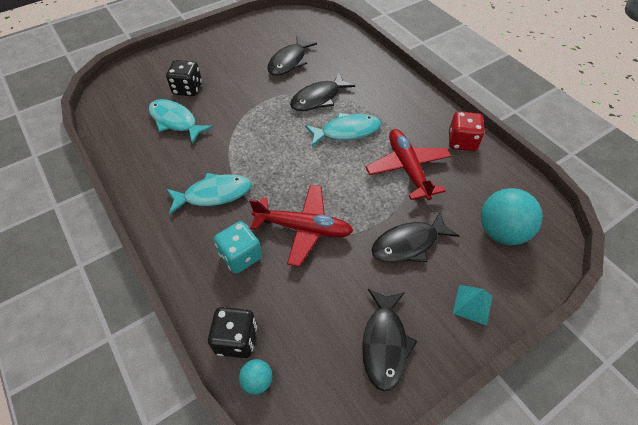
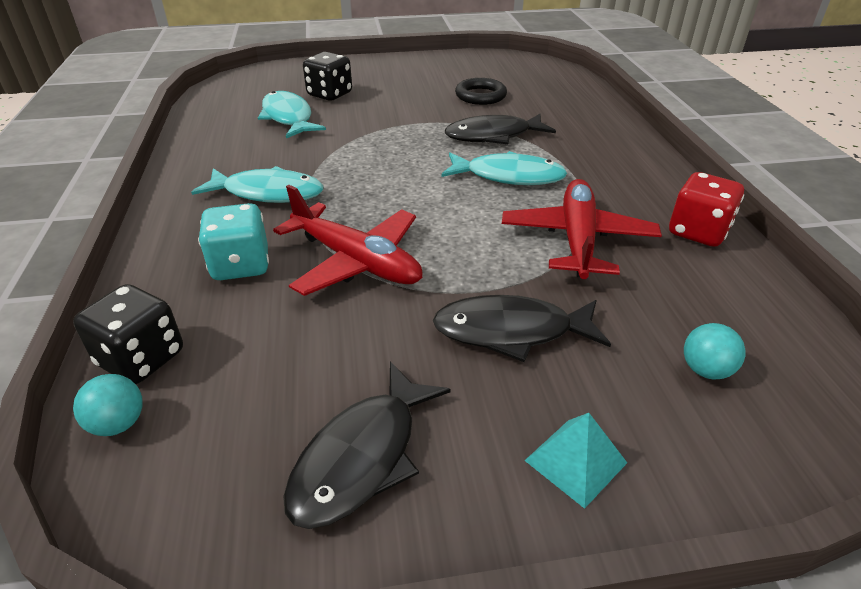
camera: 25 degrees right, 15 degrees down
black fish [267,36,317,76] -> black ring [455,78,507,105]
turquoise ball [481,188,543,245] -> turquoise ball [684,323,745,379], size x0.49

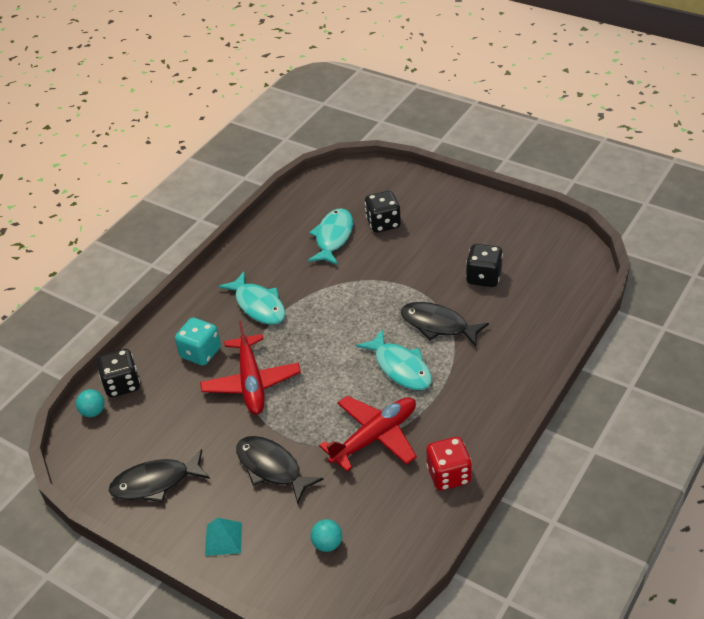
camera: 45 degrees right, 5 degrees up
black ring [455,78,507,105] -> black dice [466,244,503,287]

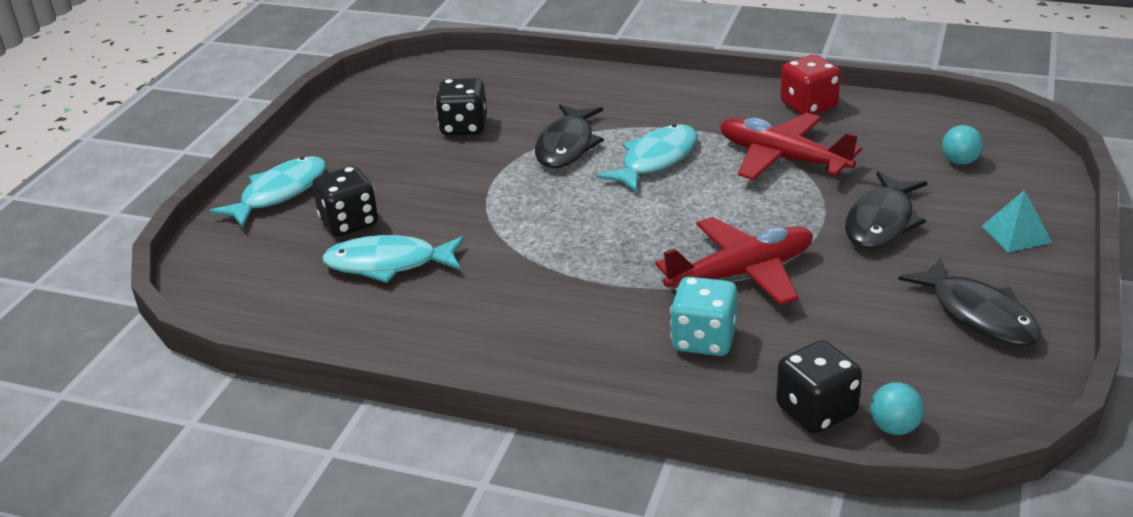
camera: 105 degrees left, 10 degrees down
turquoise fish [218,272,286,325] -> turquoise fish moved to [209,156,326,228]

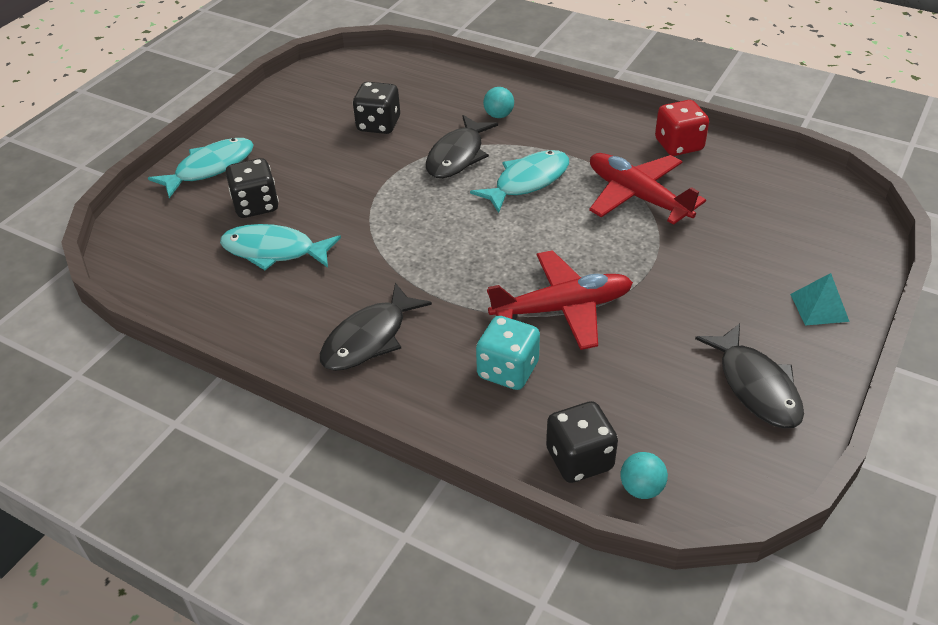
camera: 10 degrees right, 10 degrees up
black fish [845,172,927,249] -> black fish moved to [320,283,432,371]
turquoise ball [942,125,983,165] -> turquoise ball moved to [483,87,514,118]

